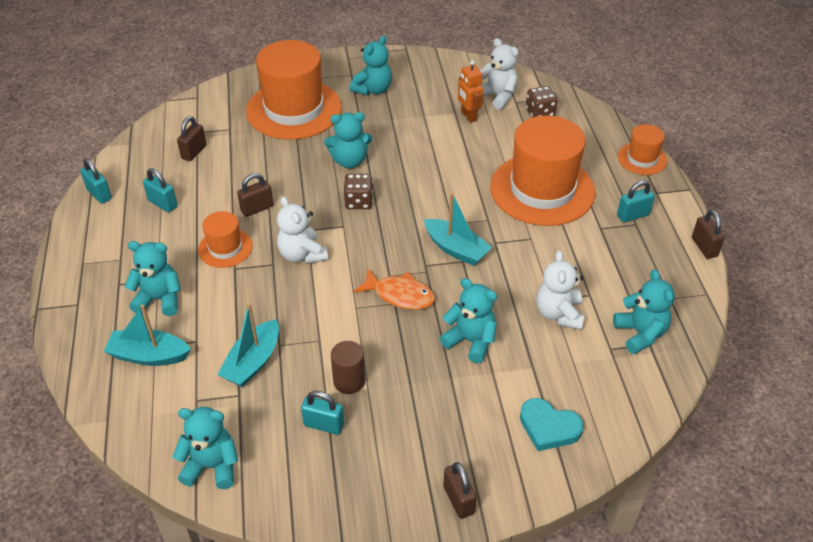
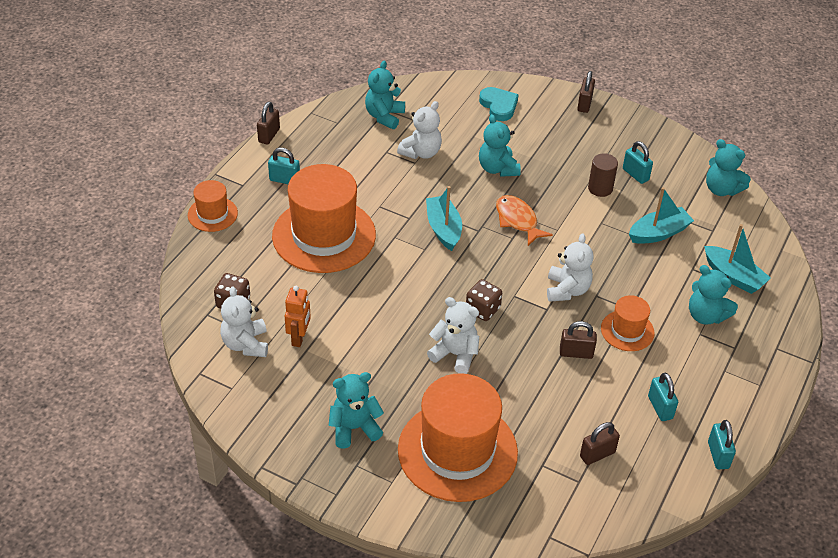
camera: 145 degrees left, 0 degrees up
turquoise teddy bear [324,112,372,168] -> white teddy bear [427,297,479,374]

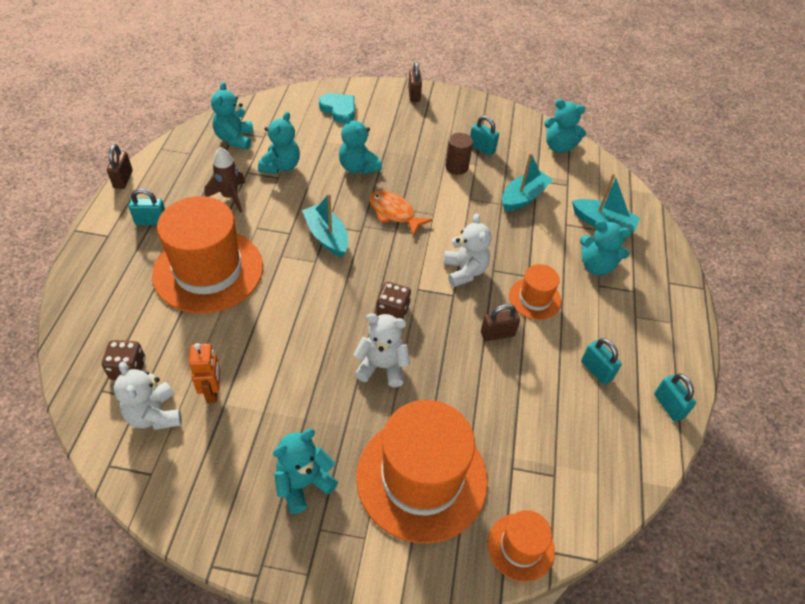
camera: 20 degrees left, 5 degrees up
orange hat [188,180,238,232] -> orange hat moved to [488,510,555,582]
white teddy bear [397,101,442,159] -> turquoise teddy bear [258,112,300,174]
brown padlock [580,422,620,465] -> none
none -> brown rocket [204,147,245,213]

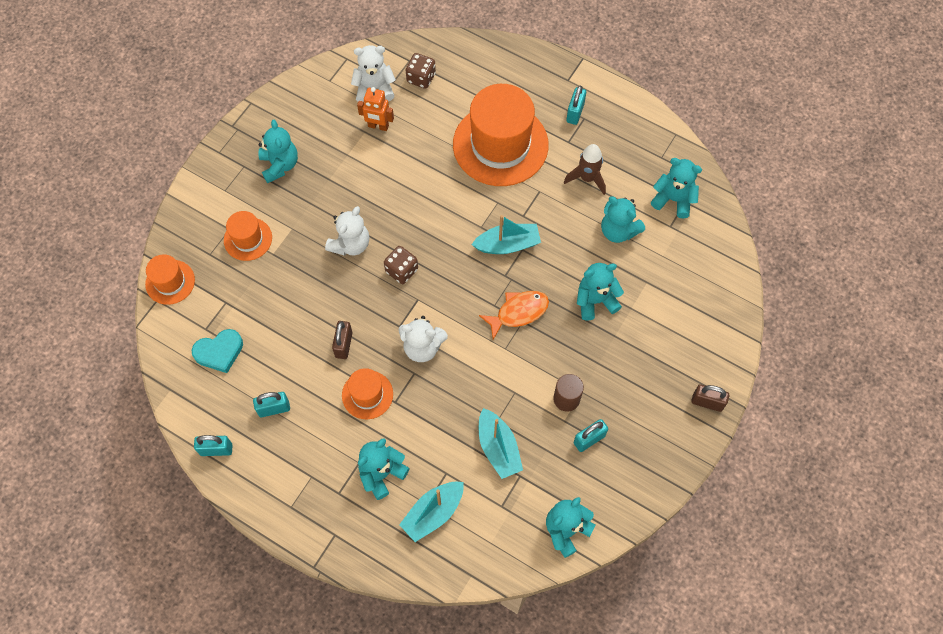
camera: 115 degrees right, 15 degrees up
brown padlock [107,144,133,189] -> none
turquoise heart [319,93,355,123] -> turquoise heart moved to [191,329,243,373]
orange hat [356,400,488,543] -> orange hat [224,211,272,261], size x0.49

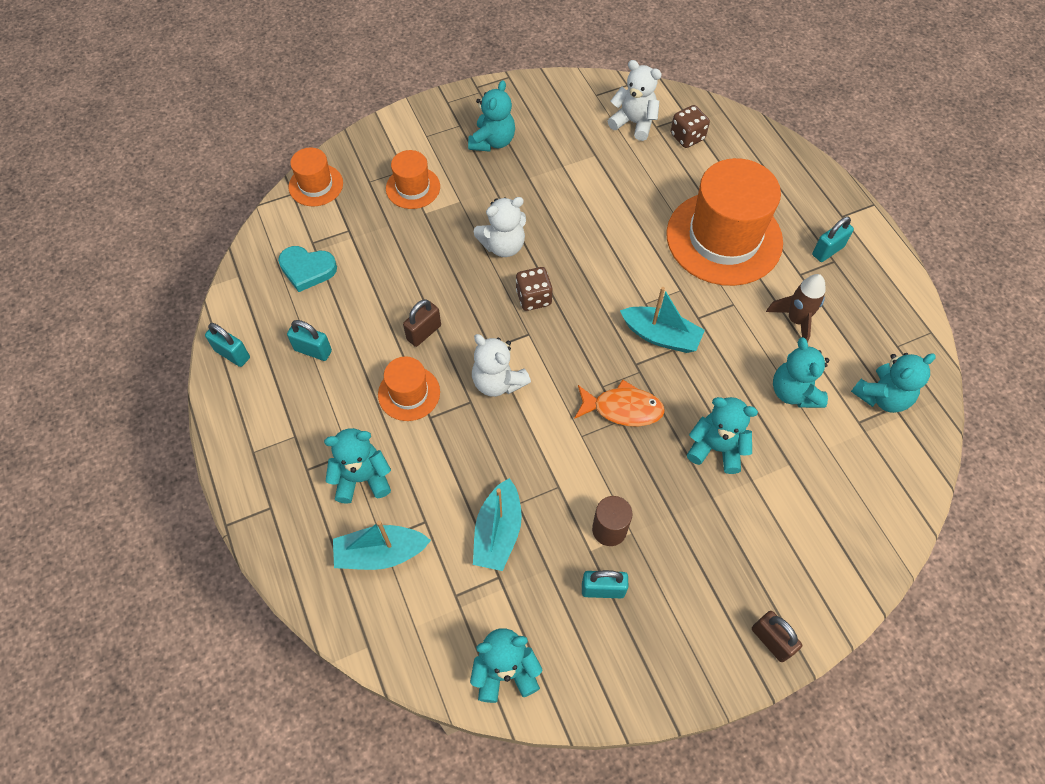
camera: 35 degrees right, 5 degrees down
orange robot [357,87,394,131] -> none
turquoise teddy bear [651,158,702,218] -> turquoise teddy bear turned 90 degrees clockwise [851,353,936,413]

